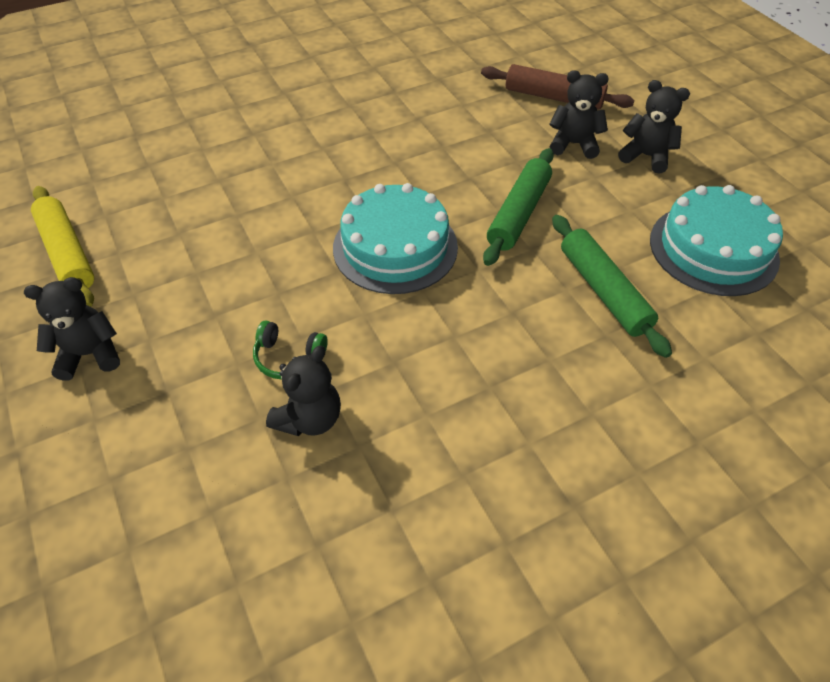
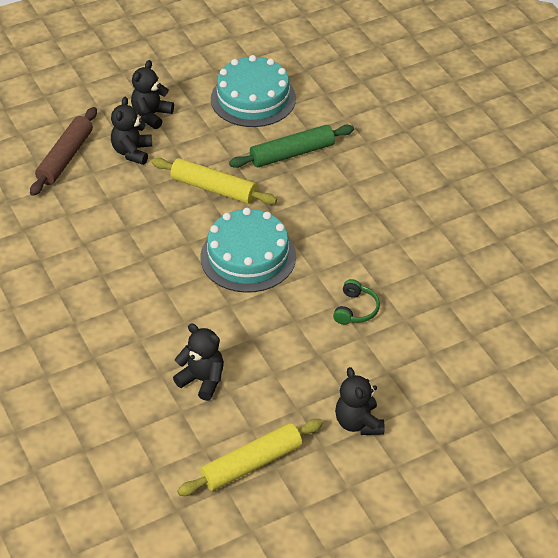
camera: 90 degrees left, 5 degrees down
black teddy bear [266,346,341,436] -> black teddy bear moved to [173,324,224,401]
green rolling pin [483,148,554,266] -> yellow rolling pin [152,158,277,205]

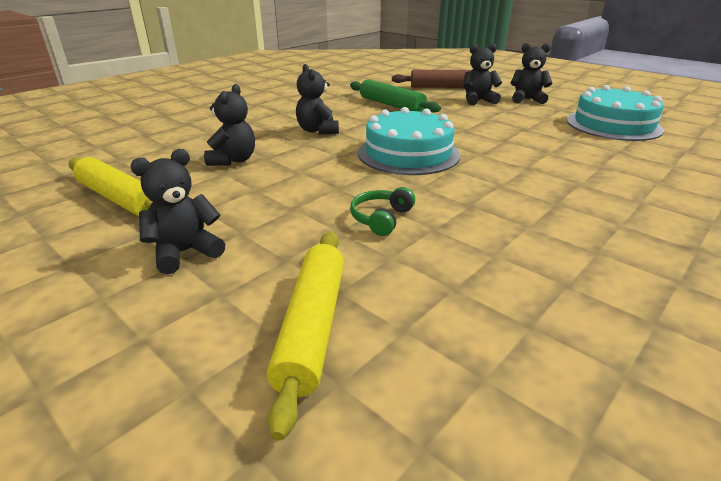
camera: 70 degrees right, 15 degrees down
yellow rolling pin [152,158,277,205] -> yellow rolling pin moved to [267,232,344,441]
green rolling pin [229,125,354,168] -> green rolling pin moved to [350,79,441,113]
green headphones [333,279,380,325] -> green headphones turned 120 degrees clockwise [350,187,415,236]
none -> black teddy bear [296,64,339,135]

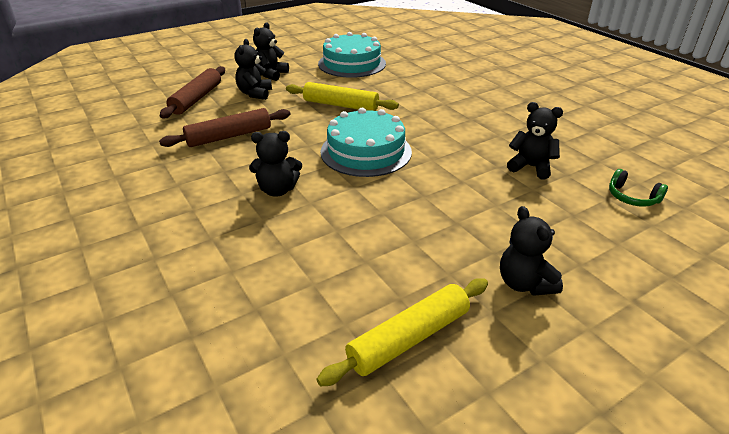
camera: 75 degrees left, 5 degrees up
black teddy bear [204,84,255,166] -> black teddy bear moved to [507,102,563,180]
yellow rolling pin [267,232,344,441] -> yellow rolling pin moved to [286,82,399,111]
green rolling pin [350,79,441,113] -> brown rolling pin [159,108,290,147]
green headphones [350,187,415,236] -> green headphones moved to [609,169,668,207]

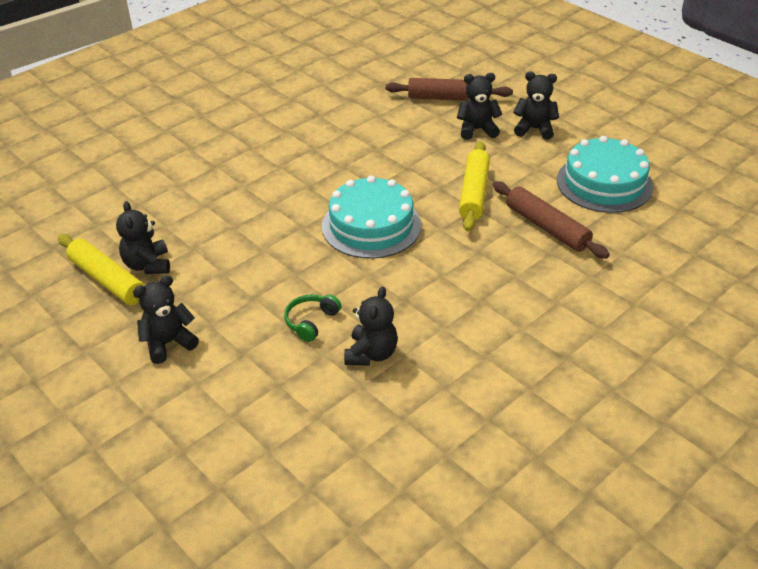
camera: 80 degrees right, 5 degrees up
brown rolling pin [159,108,290,147] -> brown rolling pin moved to [493,181,610,259]
black teddy bear [249,131,302,197] -> black teddy bear moved to [116,201,170,274]
green headphones [609,169,668,207] -> green headphones moved to [284,294,341,342]

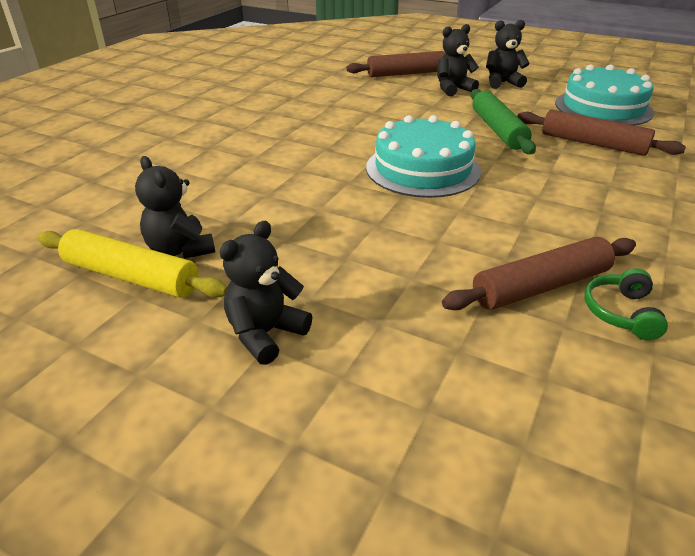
camera: 20 degrees left, 5 degrees down
green headphones [284,294,341,342] -> green headphones moved to [584,268,668,340]
black teddy bear [344,287,398,366] -> brown rolling pin [442,237,636,310]
yellow rolling pin [459,141,490,232] -> green rolling pin [471,89,536,154]

